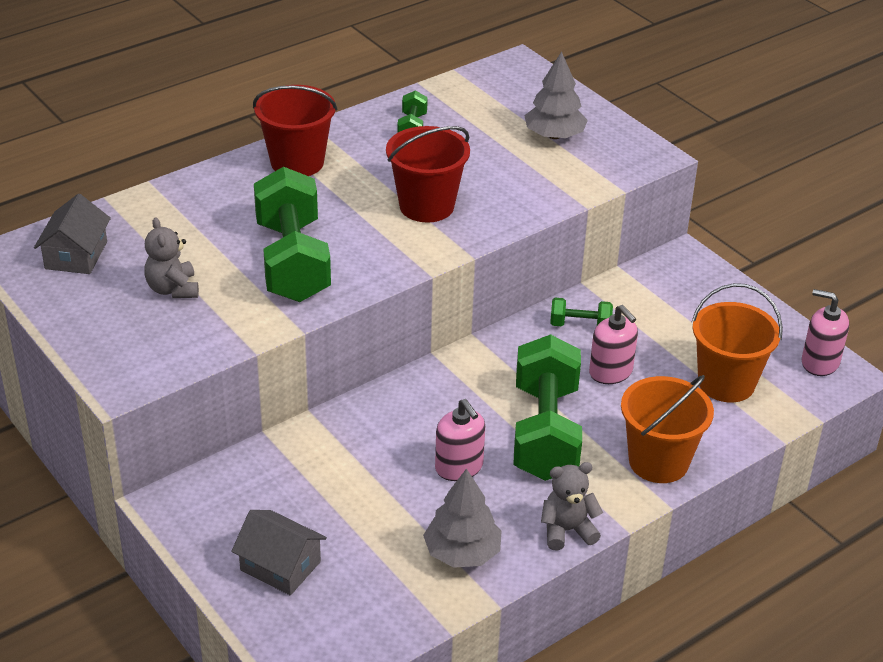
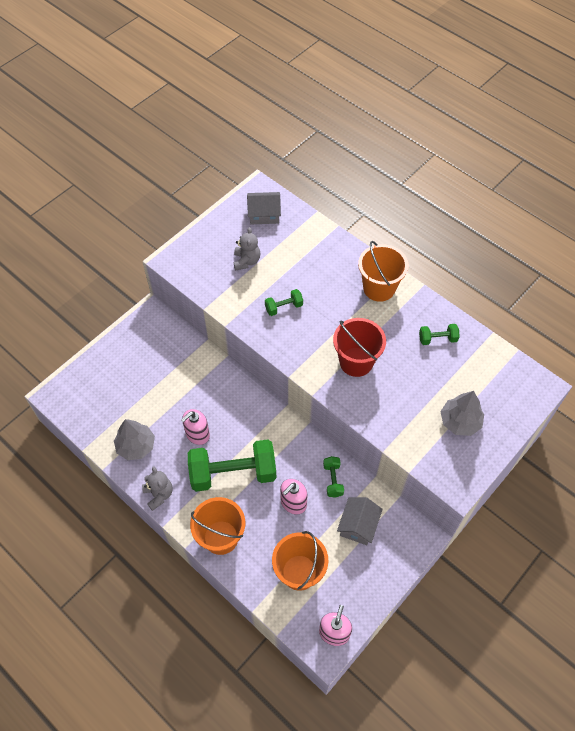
camera: 80 degrees right, 20 degrees up
grey teddy bear [144,218,199,298] -> grey teddy bear turned 120 degrees clockwise [234,227,260,270]
grey house [231,510,327,595] -> grey house moved to [337,497,383,545]
red bucket [253,85,337,176] -> orange bucket [358,241,408,302]
green dumbbell [254,167,331,302] -> green dumbbell [265,289,303,316], size x0.45

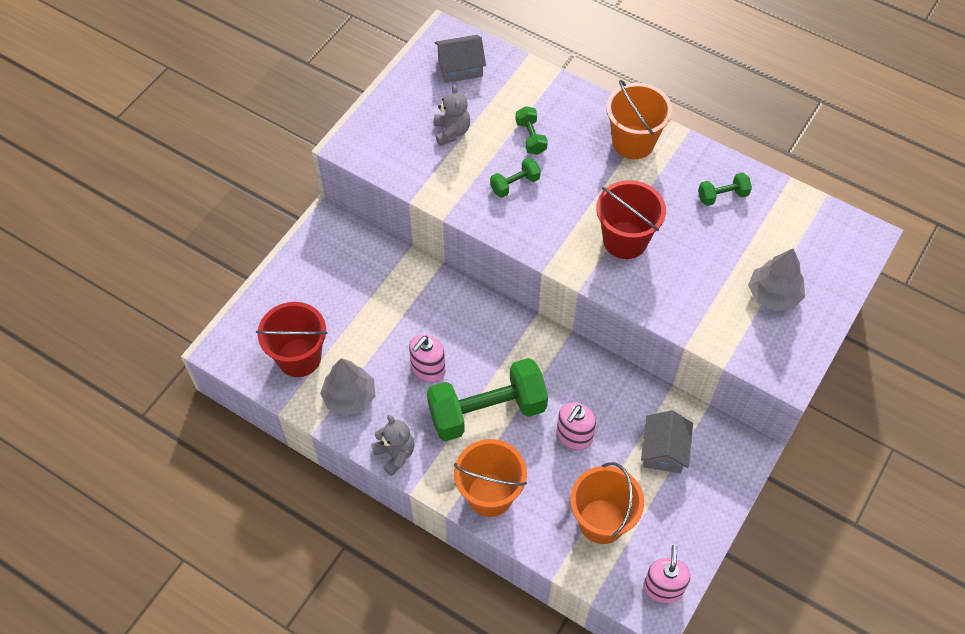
camera: 10 degrees left, 0 degrees up
green dumbbell [323,456,344,498] -> green dumbbell moved to [516,106,548,155]
none -> red bucket [256,302,327,377]

